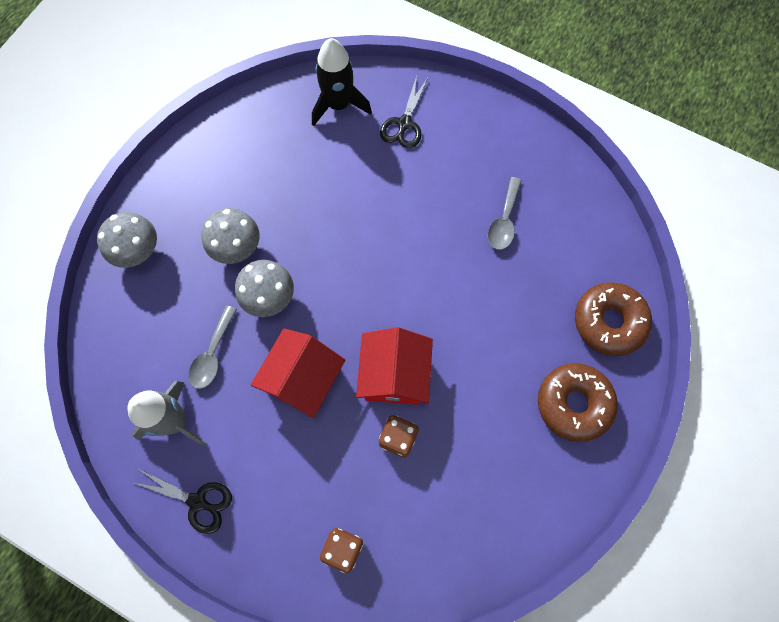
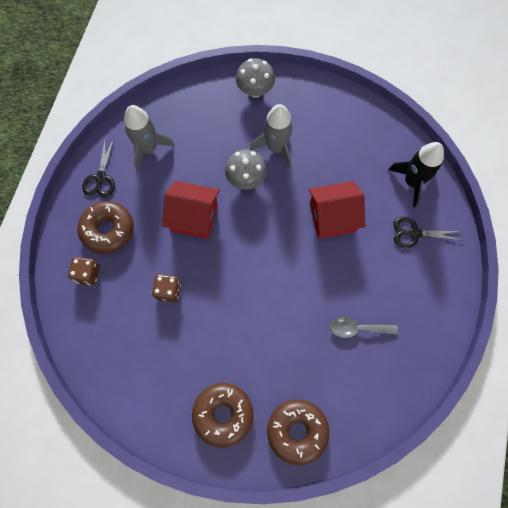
camera: 75 degrees right, 0 degrees up
grey spoon [188,306,237,389] -> none
grey mushroom [202,208,259,264] -> grey rocket [250,104,293,169]
red house [356,327,433,405] -> red house moved to [309,181,365,238]
none -> brown donut [77,201,134,254]

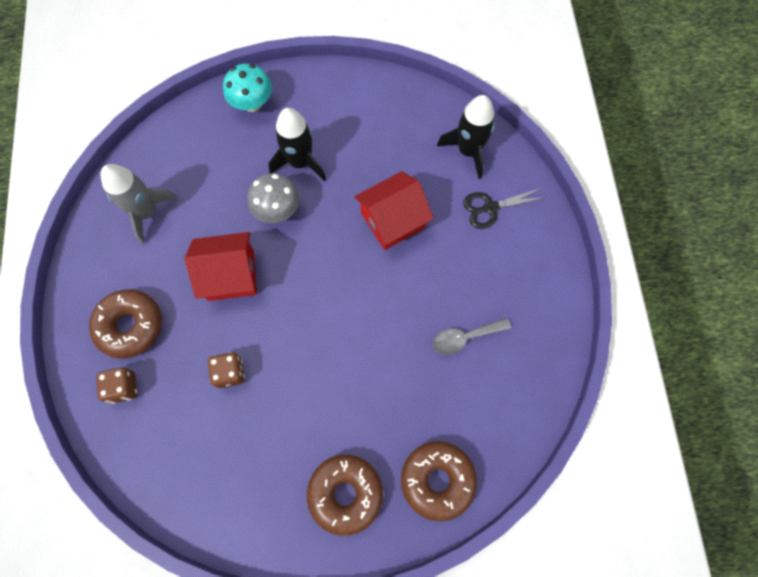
camera: 20 degrees left, 0 degrees up
black scissors [82,138,115,197] -> none
grey mushroom [236,58,275,98] -> turquoise mushroom [223,63,272,112]
grey rocket [250,104,293,169] -> black rocket [268,108,326,182]

